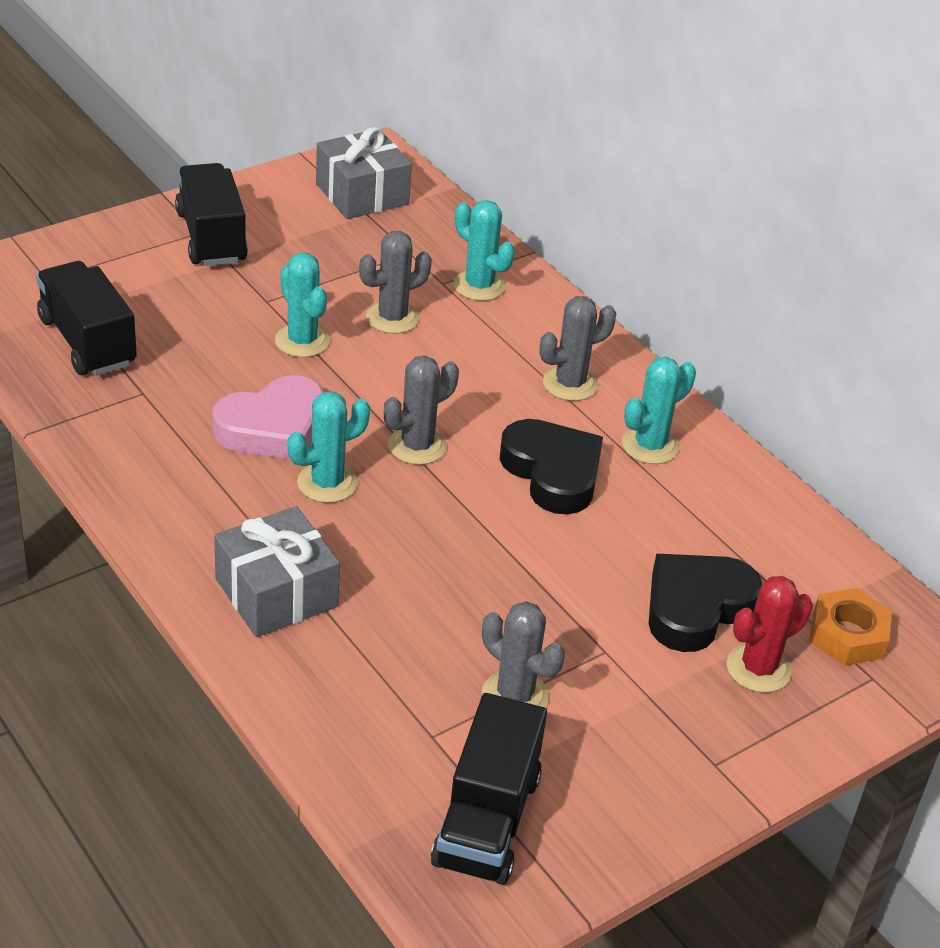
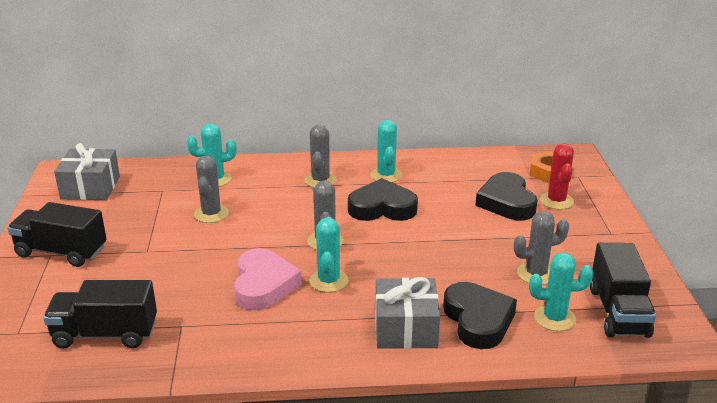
camera: 55 degrees left, 10 degrees down
turquoise cactus [275,253,330,357] -> turquoise cactus moved to [529,252,594,331]
black truck [431,693,547,885] -> black truck turned 45 degrees clockwise [590,243,656,338]
none -> black heart [443,282,517,349]

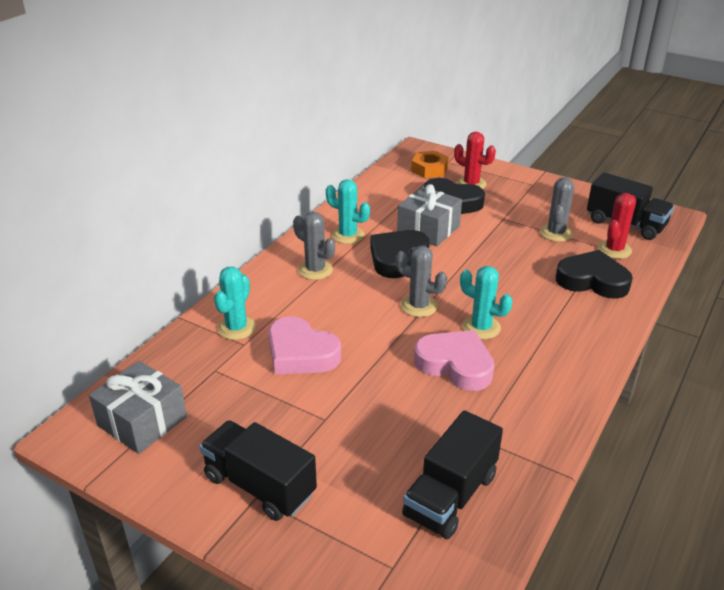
camera: 55 degrees left, 5 degrees up
black truck [7,202,107,267] -> black truck turned 75 degrees clockwise [199,420,317,521]
grey cactus [194,156,229,223] -> pink heart [269,316,341,375]
grey gift [375,277,440,349] -> grey gift moved to [397,184,462,246]
turquoise cactus [529,252,594,331] -> red cactus [597,193,636,259]

